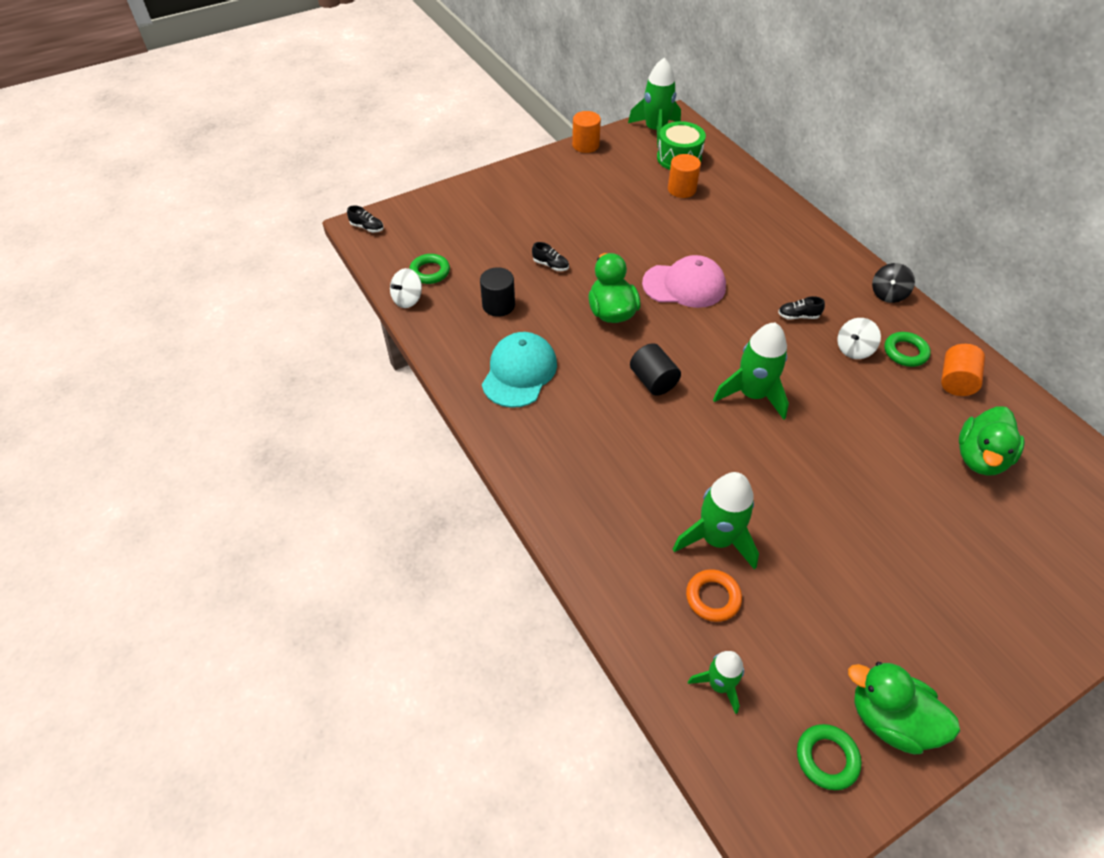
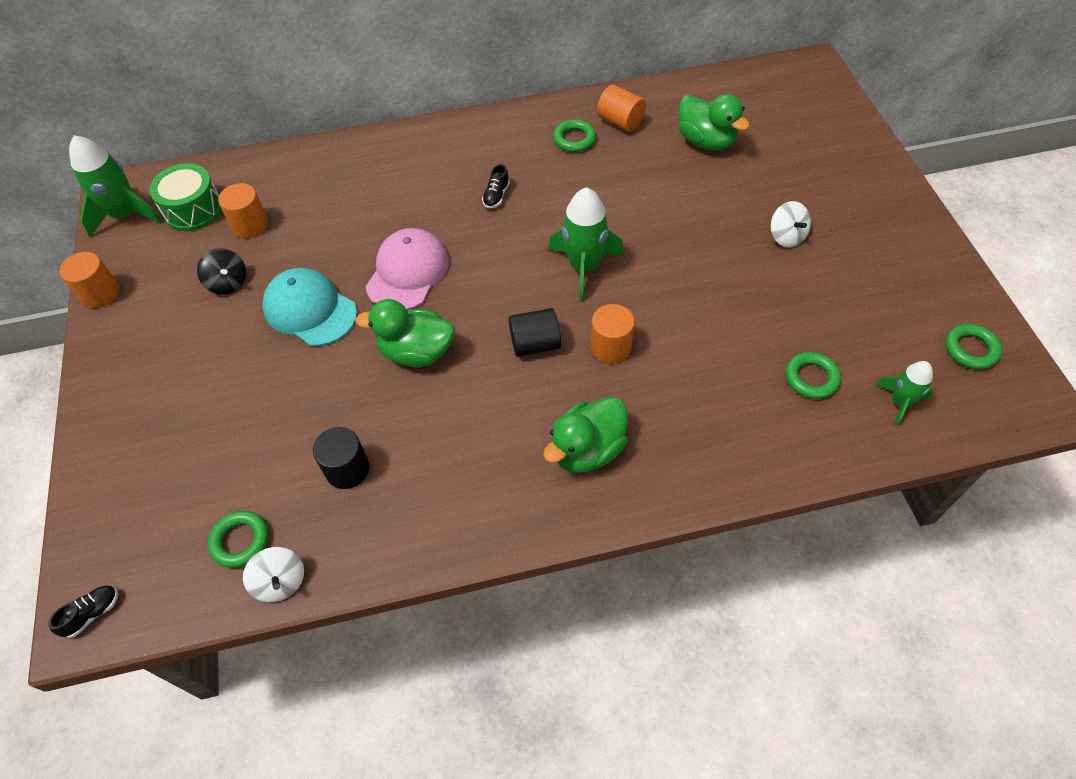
camera: 70 degrees left, 5 degrees up
turquoise cap [482,332,557,408] -> turquoise cap moved to [262,268,357,346]
black shoe [532,242,569,271] -> none
green rocket [673,472,759,570] -> none
orange ring [686,569,742,622] -> green ring [785,352,841,399]
white spinning top [837,318,881,359] -> white spinning top moved to [770,201,811,247]
green duck [848,662,960,754] -> green duck moved to [543,397,628,473]
black spinning top [872,263,915,303] -> black spinning top moved to [197,248,246,295]
none -> orange cylinder [591,304,635,364]

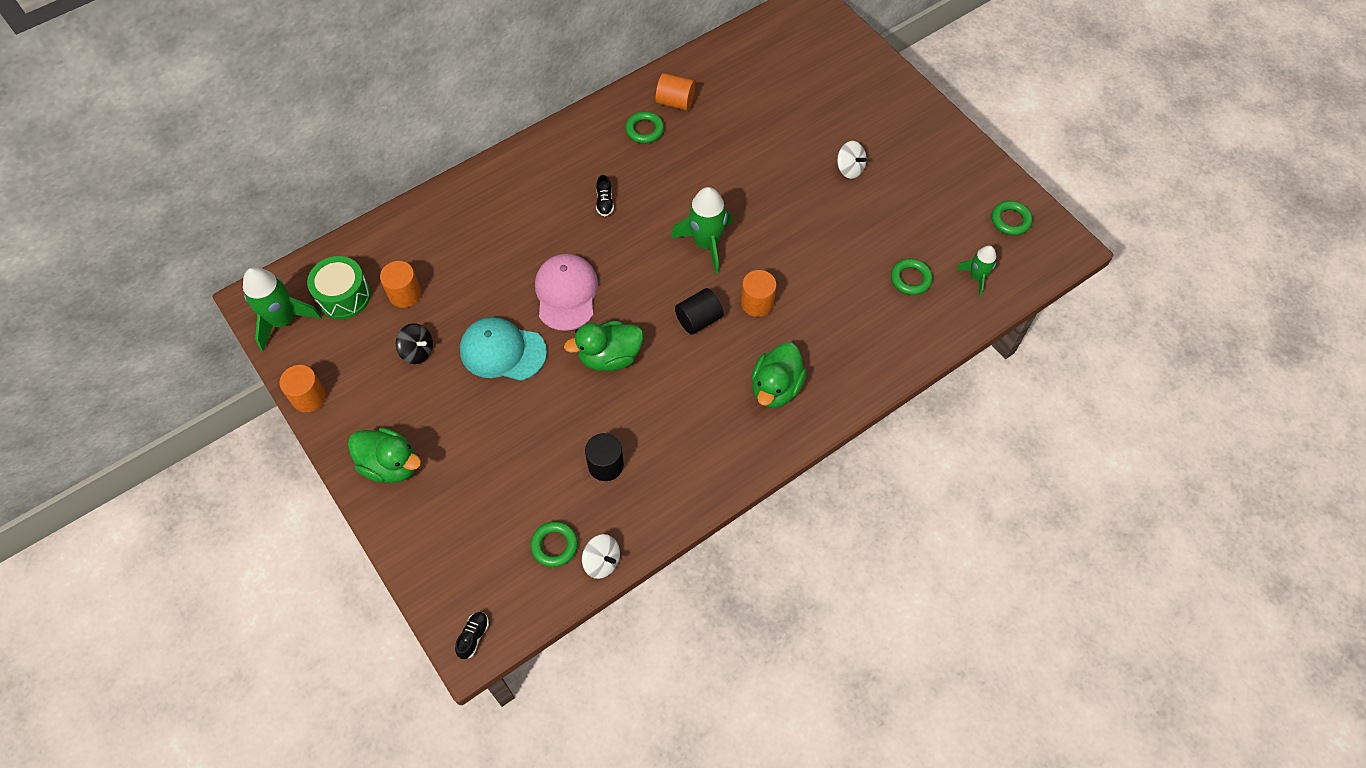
camera: 25 degrees left, 5 degrees up
green duck [678,94,750,151] -> green duck moved to [348,427,421,483]

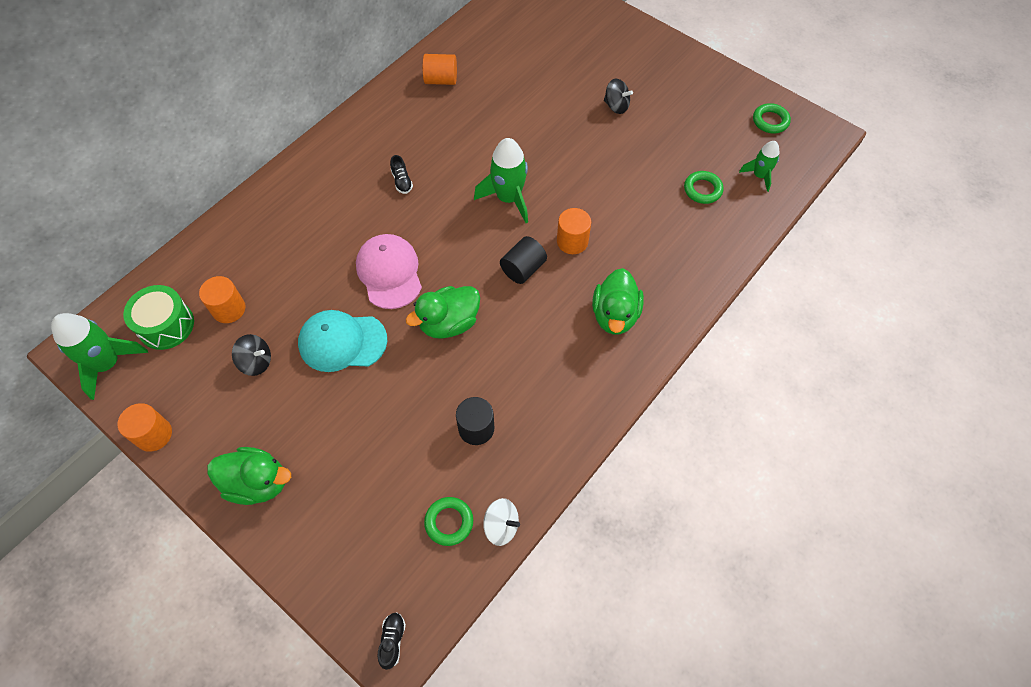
camera: 15 degrees left, 0 degrees up
green ring [625,111,664,144] -> none
white spinning top [837,141,867,179] -> black spinning top [604,79,633,114]

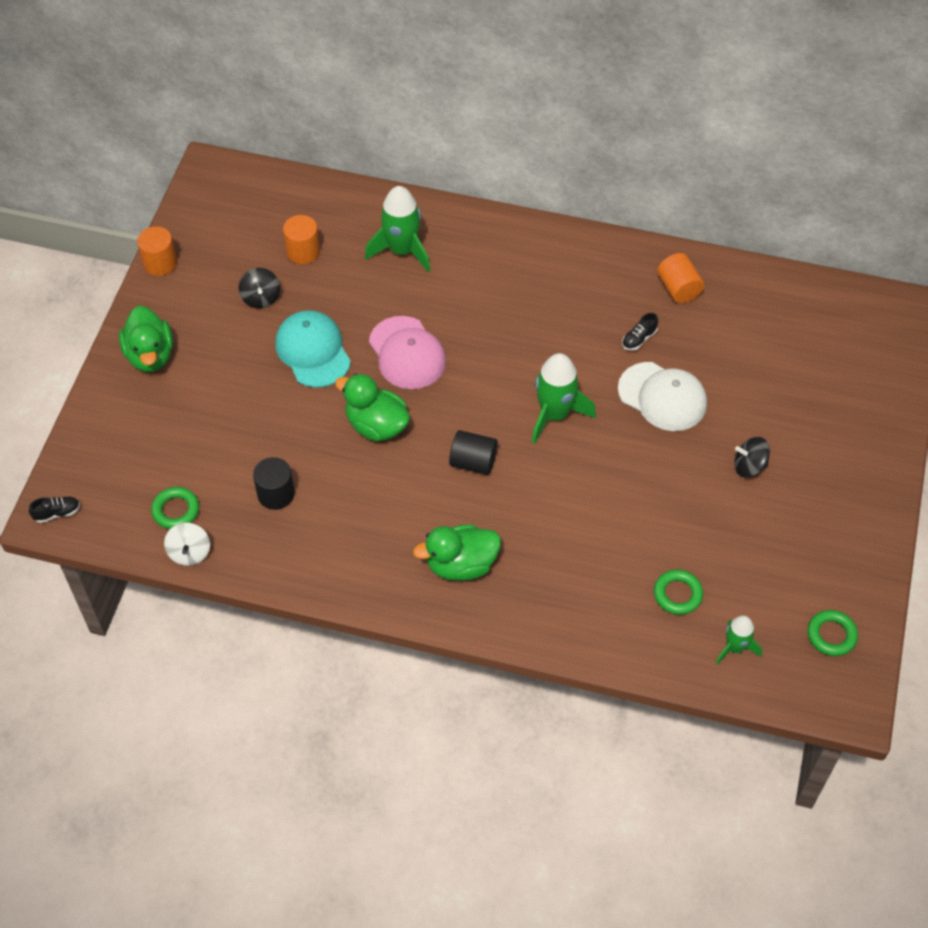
camera: 65 degrees right, 5 degrees down
green rocket [51,313,148,400] -> green rocket moved to [365,186,430,272]
green drum [123,285,194,350] -> none
pink cap [356,234,422,309] -> pink cap turned 105 degrees clockwise [369,316,446,389]
black shoe [390,155,413,194] -> black shoe moved to [622,313,658,351]
orange cylinder [557,208,591,254] -> none
black spinning top [604,79,633,114] -> black spinning top turned 90 degrees clockwise [734,437,770,478]
none -> white cap [618,362,707,431]

